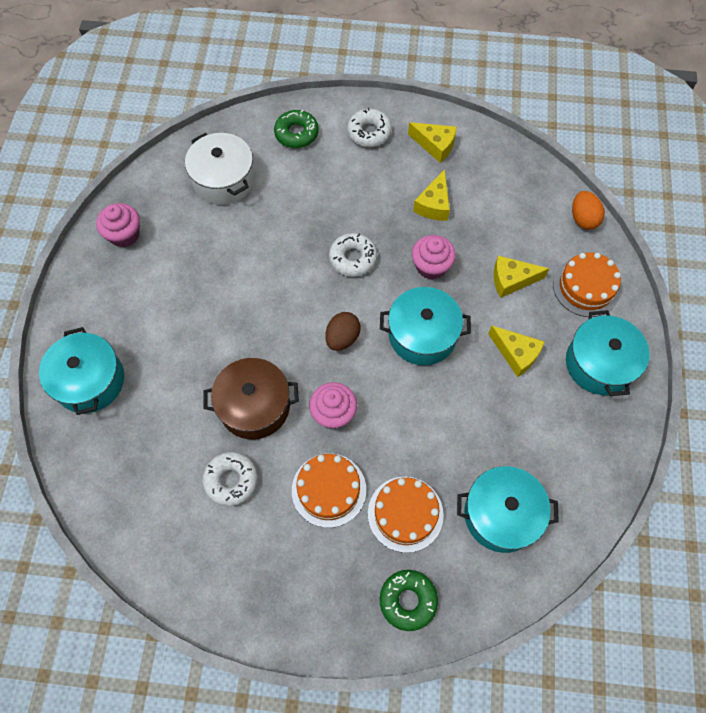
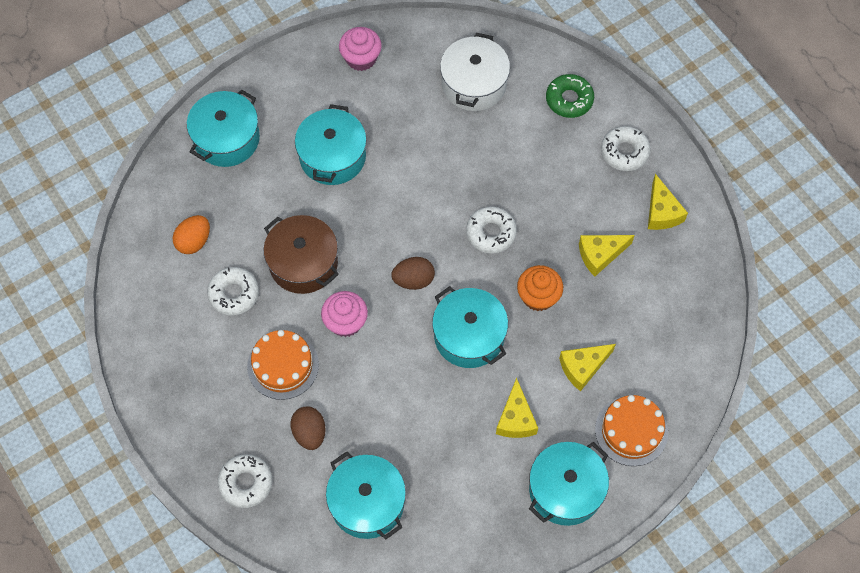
camera: 50 degrees right, 0 degrees up
orange cake [368,477,444,553] -> brown egg [290,406,326,450]
green donut [380,570,438,631] -> white donut [218,454,272,508]
pink cupcake [412,235,456,280] -> orange cupcake [517,265,563,311]
yellow cheese [494,256,549,298] -> yellow cheese turned 75 degrees counterclockwise [559,344,616,392]
orange egg [572,191,605,230] -> orange egg moved to [173,215,210,254]
none -> turquoise pot [295,104,367,185]

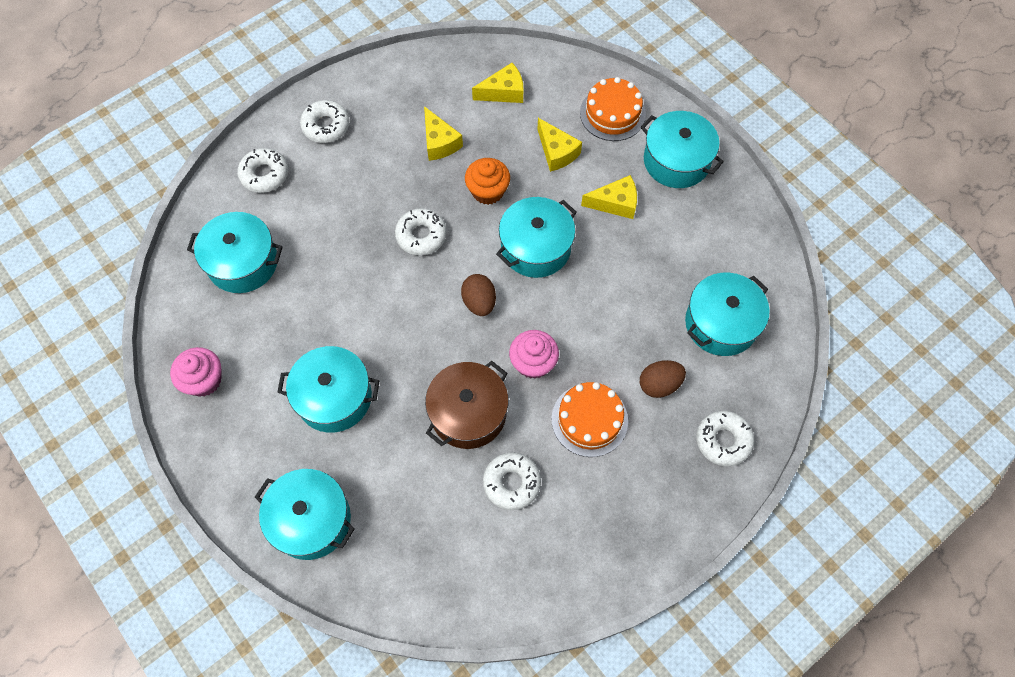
camera: 95 degrees left, 0 degrees up
orange egg [173,215,210,254] -> none
white pot [440,33,510,111] -> turquoise pot [187,212,283,293]
green donut [546,74,594,118] -> white donut [237,148,288,193]
yellow cheese [648,174,688,230] -> yellow cheese moved to [472,63,523,103]

